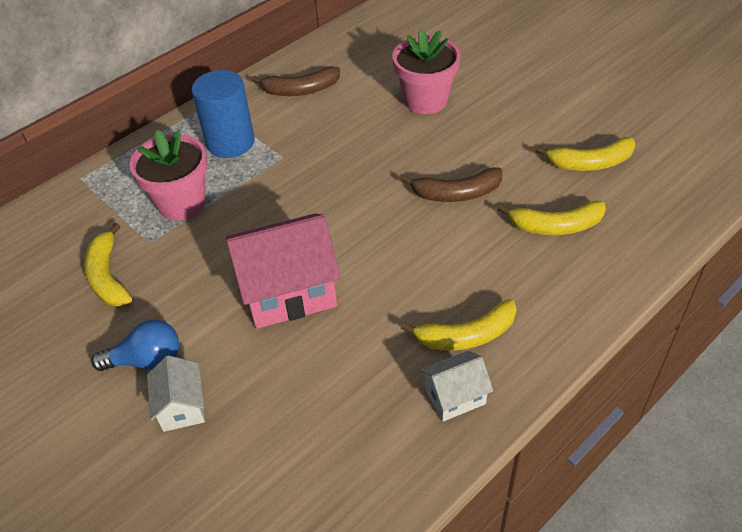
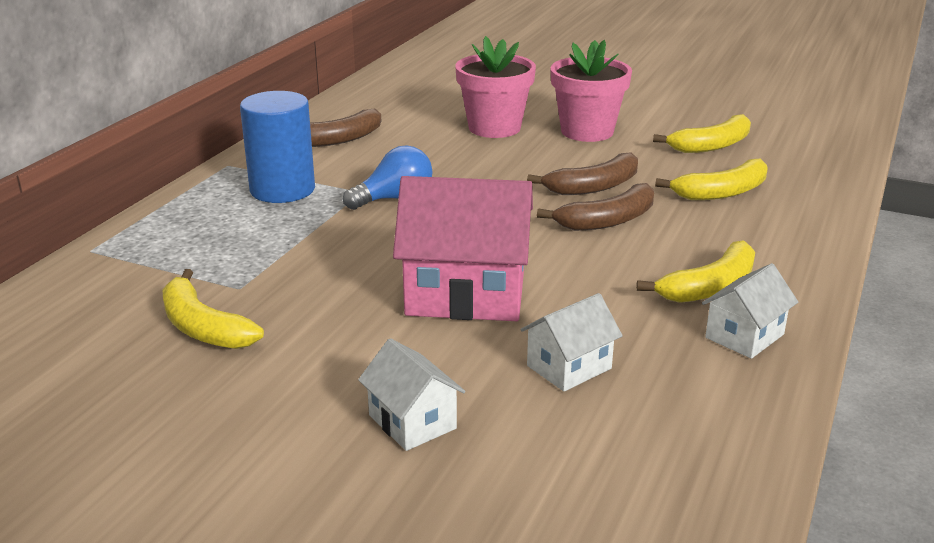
camera: 25 degrees left, 20 degrees down
blue light bulb [91,320,179,371] -> blue light bulb moved to [343,145,432,210]
pink flower pot [129,130,208,221] -> pink flower pot moved to [550,40,632,142]
pink house [226,213,341,329] -> pink house turned 45 degrees clockwise [393,176,533,321]
none -> white house [521,293,623,392]
none -> brown banana [537,183,654,231]

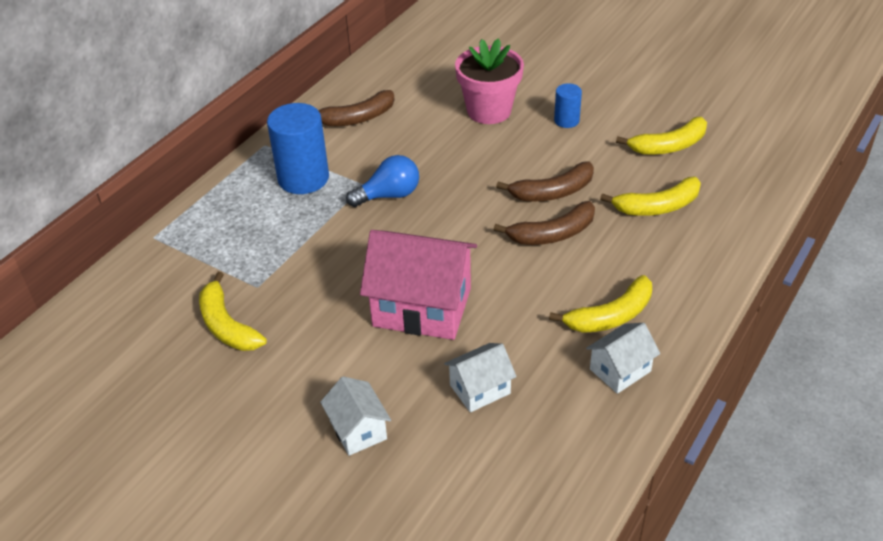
camera: 10 degrees right, 15 degrees up
pink flower pot [550,40,632,142] -> blue cylinder [554,83,582,128]

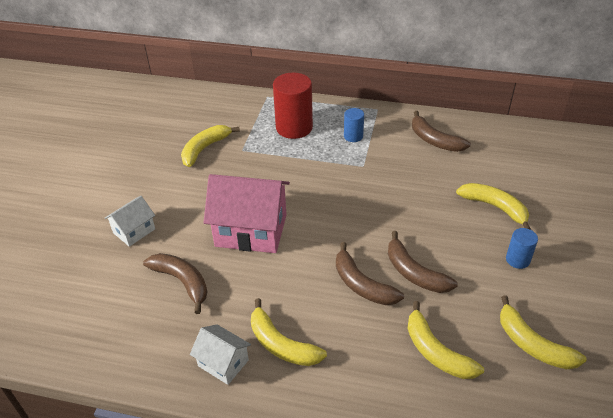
camera: 70 degrees right, 0 degrees up
blue cylinder [267,103,329,194] -> blue cylinder [344,108,364,142], size x0.52
blue light bulb [346,155,419,207] -> none
pink house [360,230,477,340] -> pink house turned 75 degrees counterclockwise [204,174,290,253]
white house [444,343,516,412] -> brown banana [143,253,207,314]
pink flower pot [455,38,524,124] -> yellow banana [456,183,531,230]
none -> red cylinder [273,73,313,139]

